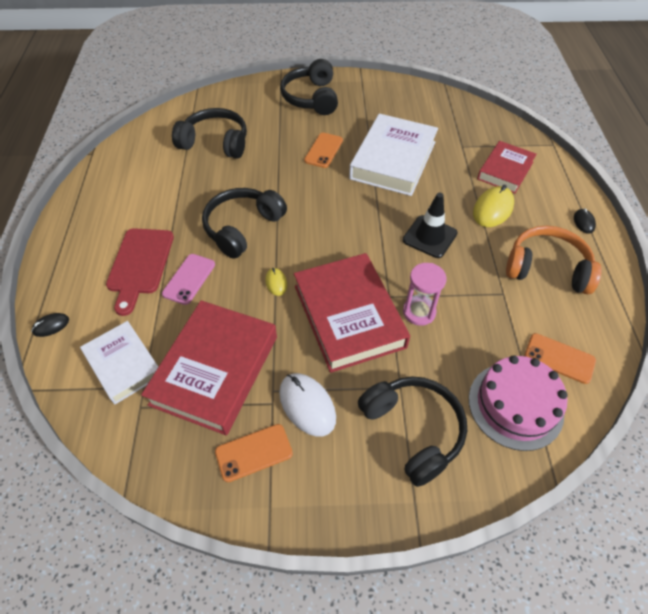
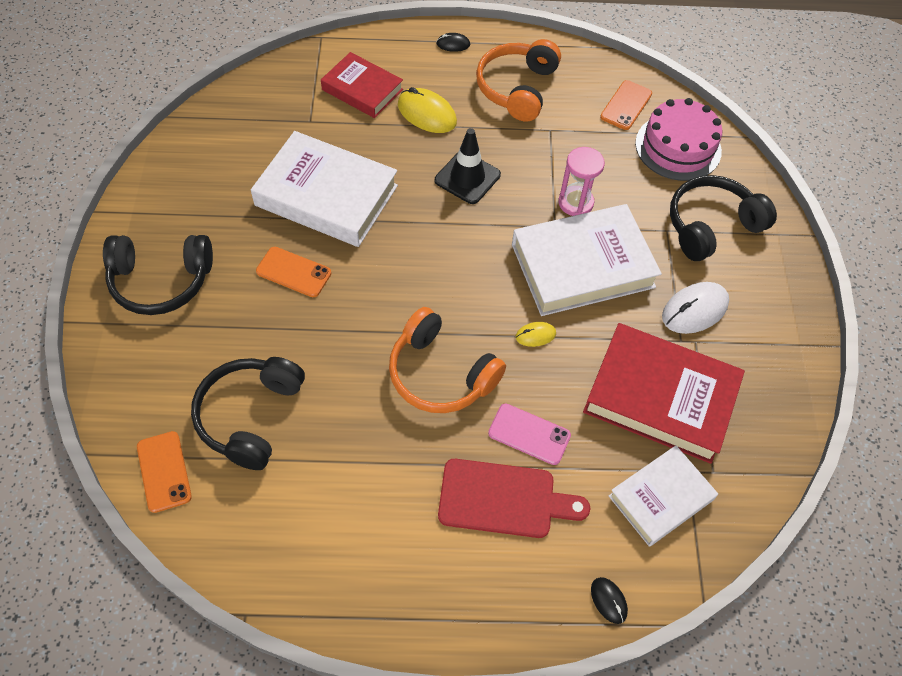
camera: 90 degrees left, 5 degrees up
black headphones [202,188,287,259] -> orange headphones [389,307,506,413]
orange phone [215,424,293,482] -> orange phone moved to [137,431,192,513]
red book [294,253,410,373] -> white book [512,204,662,316]

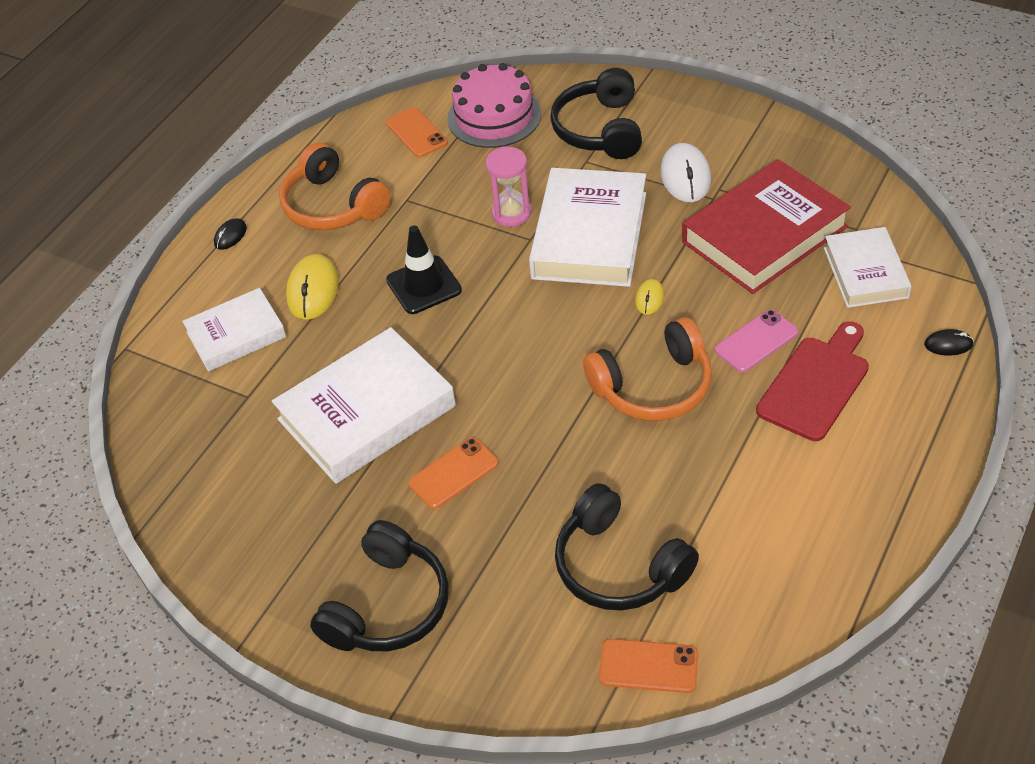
camera: 55 degrees left, 10 degrees down
red book [321,52,403,118] -> white book [182,288,286,372]
yellow mouse [398,87,457,133] -> yellow mouse turned 60 degrees counterclockwise [286,254,339,320]

